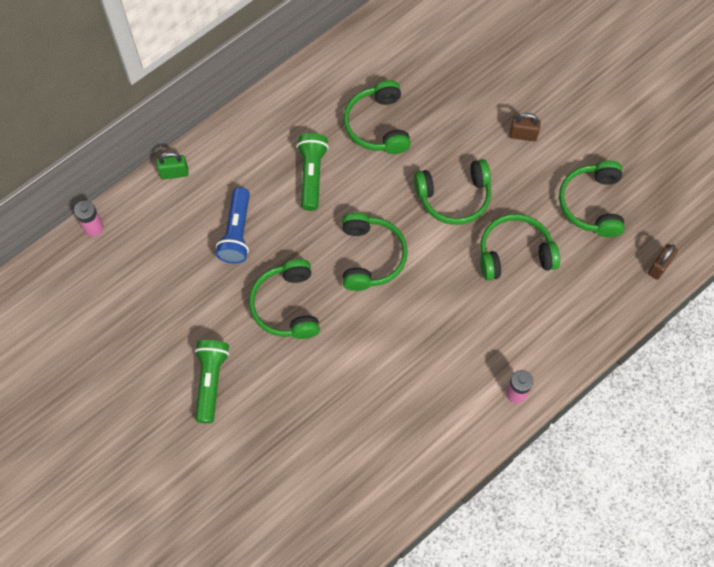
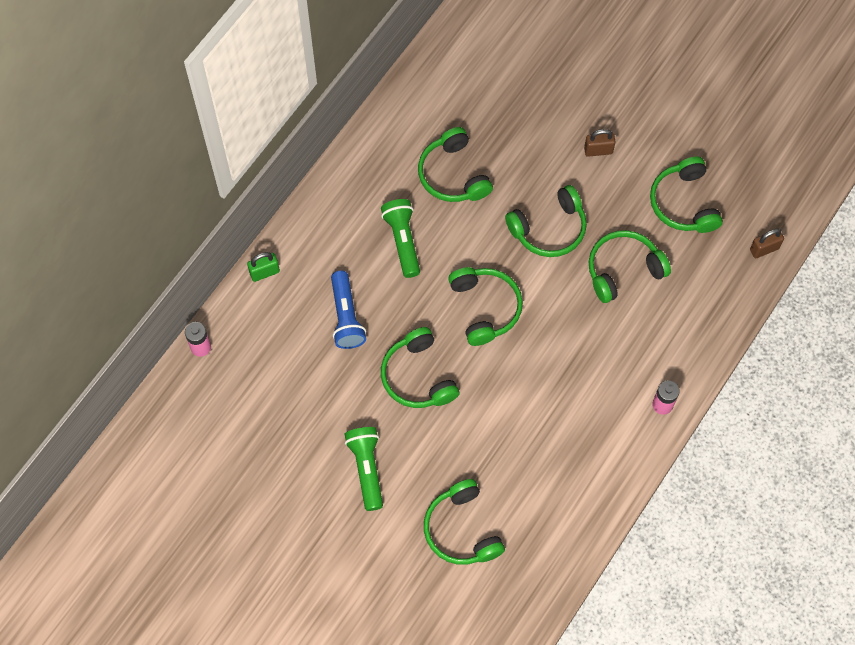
camera: 15 degrees left, 0 degrees up
brown padlock [648,244,678,280] -> brown padlock turned 45 degrees clockwise [750,229,784,258]
none -> green headphones [424,479,505,565]

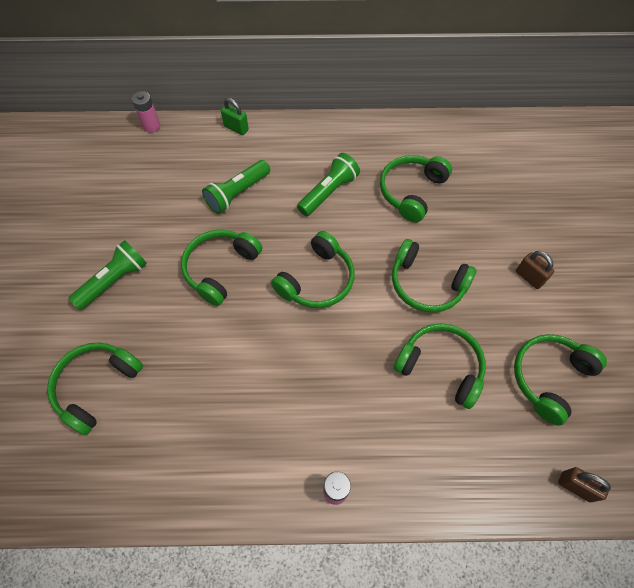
camera: 55 degrees right, 5 degrees down
blue flashlight [331,271,366,349] -> green flashlight [202,160,270,214]

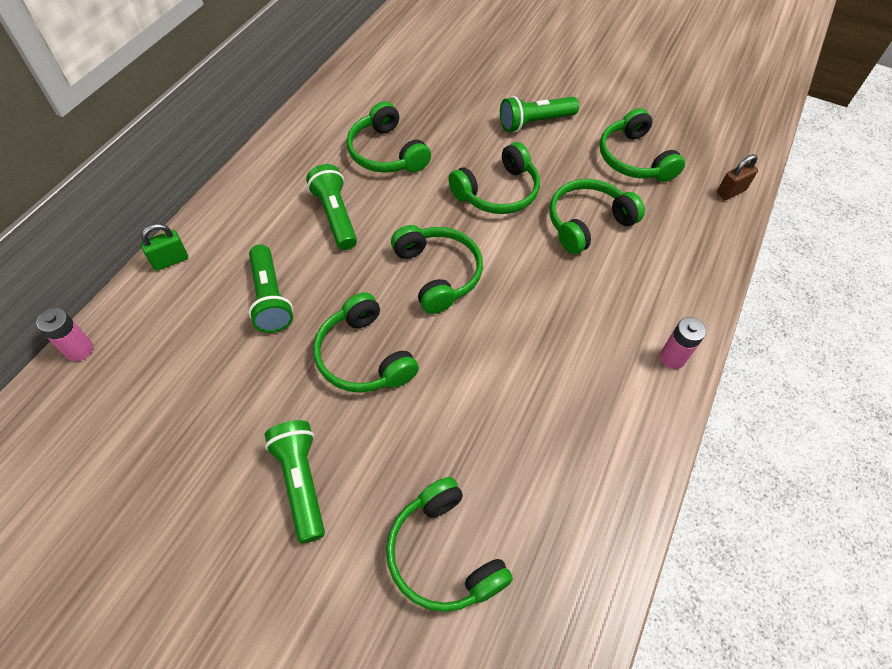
camera: 65 degrees left, 5 degrees down
brown padlock [516,251,554,289] -> green flashlight [500,96,579,132]

